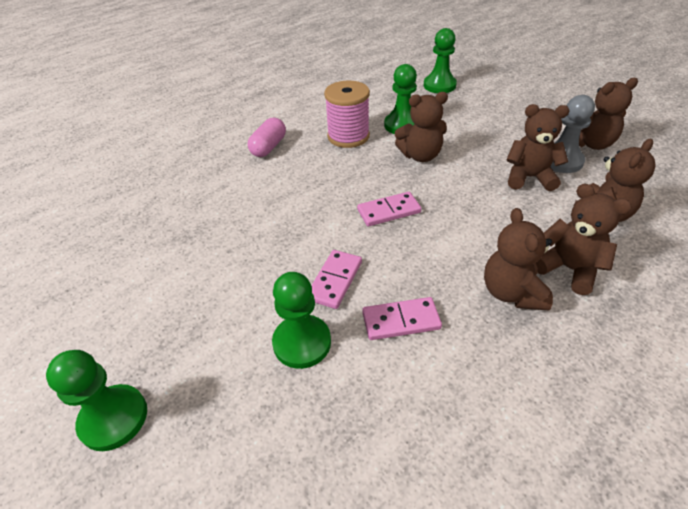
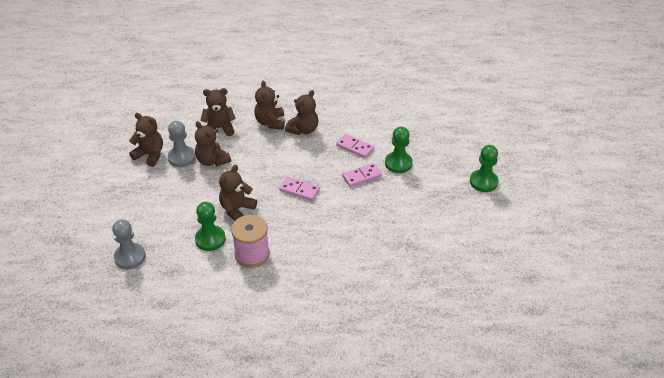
camera: 140 degrees left, 0 degrees up
pink capsule [248,118,286,157] -> none
brown teddy bear [395,92,448,162] -> brown teddy bear turned 90 degrees counterclockwise [219,165,257,221]
green pawn [424,28,457,93] -> grey pawn [112,219,146,269]

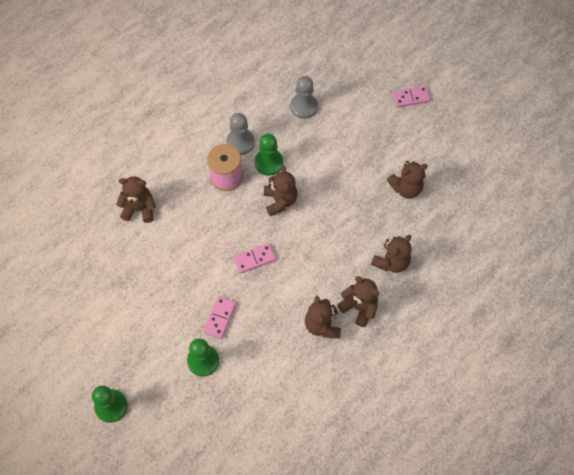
camera: 135 degrees right, 20 degrees up
grey pawn [168,121,196,167] -> grey pawn moved to [226,113,255,155]
brown teddy bear [195,121,231,166] -> brown teddy bear moved to [116,176,156,223]
pink domino [336,134,374,158] -> pink domino moved to [392,86,431,108]

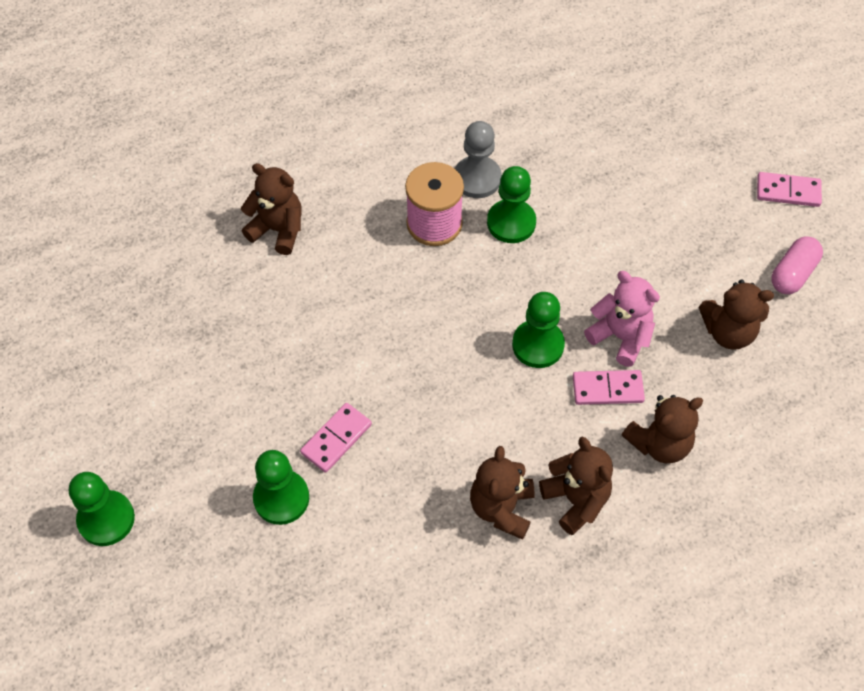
camera: 20 degrees right, 5 degrees down
pink domino [233,243,276,273] -> pink domino moved to [573,370,645,405]
brown teddy bear [264,165,298,216] -> none
grey pawn [290,76,318,119] -> none
none -> green pawn [512,292,565,368]
none -> pink teddy bear [584,271,660,367]
none -> pink capsule [771,236,823,294]

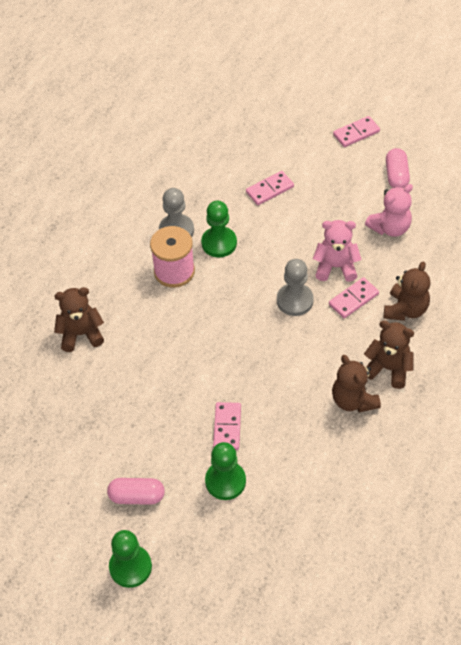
camera: 35 degrees left, 5 degrees down
green pawn [512,292,565,368] -> grey pawn [277,259,314,316]
brown teddy bear [699,279,774,350] -> pink teddy bear [365,184,413,237]
none -> pink capsule [107,478,165,505]
none -> pink domino [246,171,294,205]

